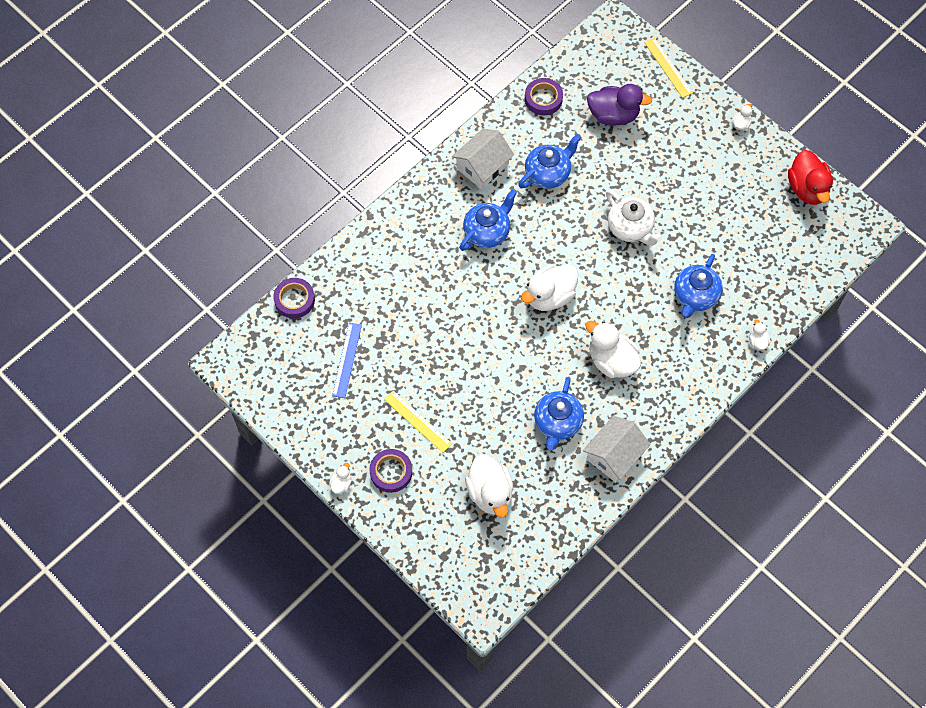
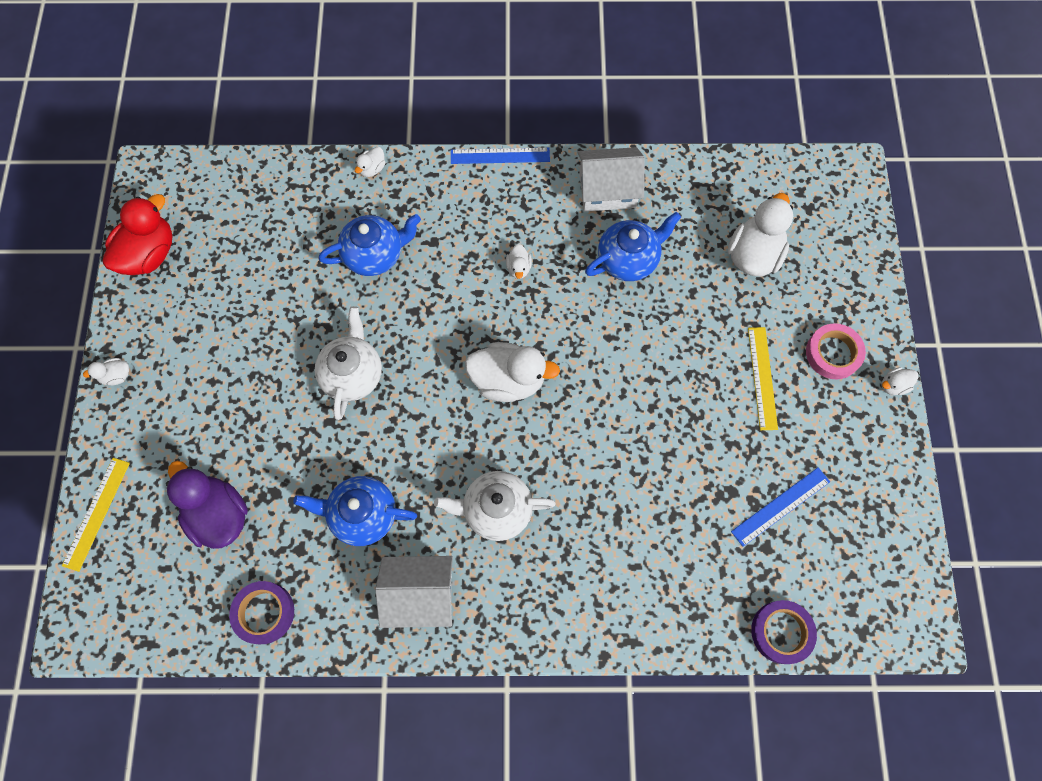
camera: 135 degrees left, 5 degrees up
purple tape [369,449,412,493] -> pink tape [806,323,866,379]
blue teapot [459,189,517,251] -> white teapot [434,471,556,541]
white duck [585,321,641,378] -> white duck [506,244,532,279], size x0.46
none -> blue ruler [451,148,550,164]

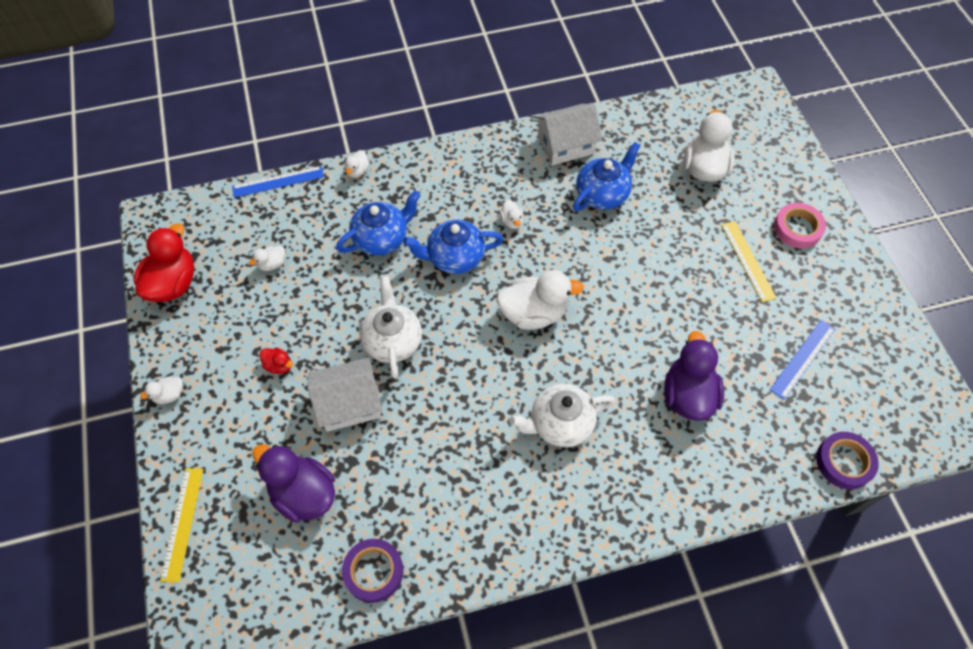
camera: 15 degrees left, 10 degrees down
blue teapot [293,476,417,546] -> blue teapot moved to [403,220,503,274]
white house [375,556,453,628] -> white house moved to [308,357,383,432]
blue ruler [451,148,550,164] -> blue ruler moved to [232,166,324,198]
white duck [881,367,918,395] -> white duck moved to [249,246,285,271]
none -> red duck [259,348,293,374]
none -> purple duck [664,331,724,421]

